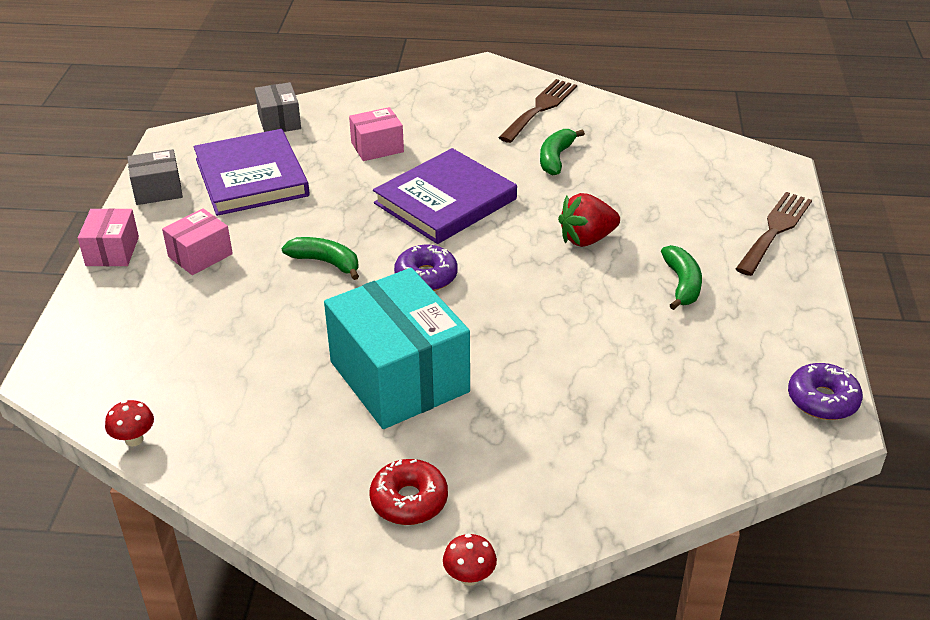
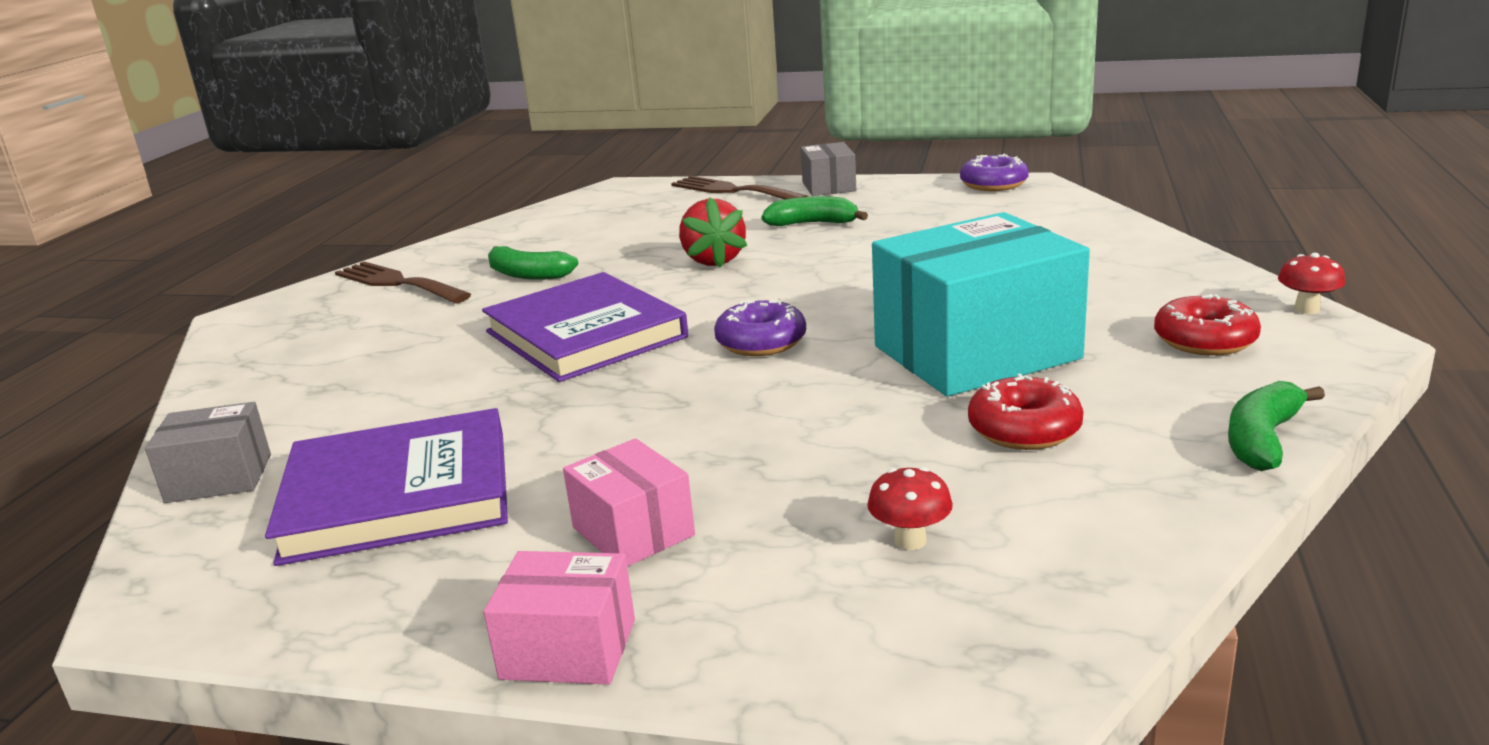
camera: 80 degrees left, 15 degrees down
red mushroom [105,400,154,446] -> red mushroom moved to [867,467,953,550]
grey box [128,149,183,205] -> grey box moved to [801,142,856,196]
green banana [282,237,359,280] -> green banana moved to [1228,381,1325,471]
pink box [349,107,404,161] -> none
none -> red donut [968,374,1084,450]

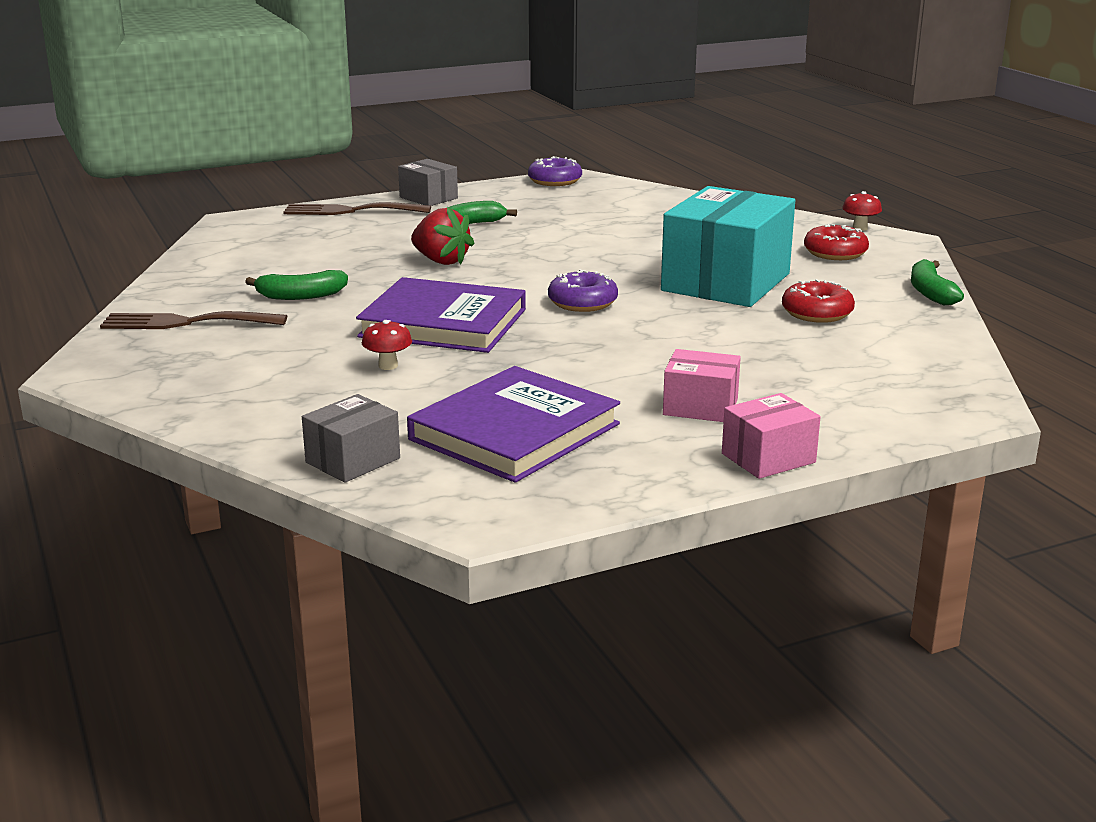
camera: 40 degrees left, 0 degrees up
red mushroom [867,467,953,550] -> red mushroom moved to [362,320,412,370]

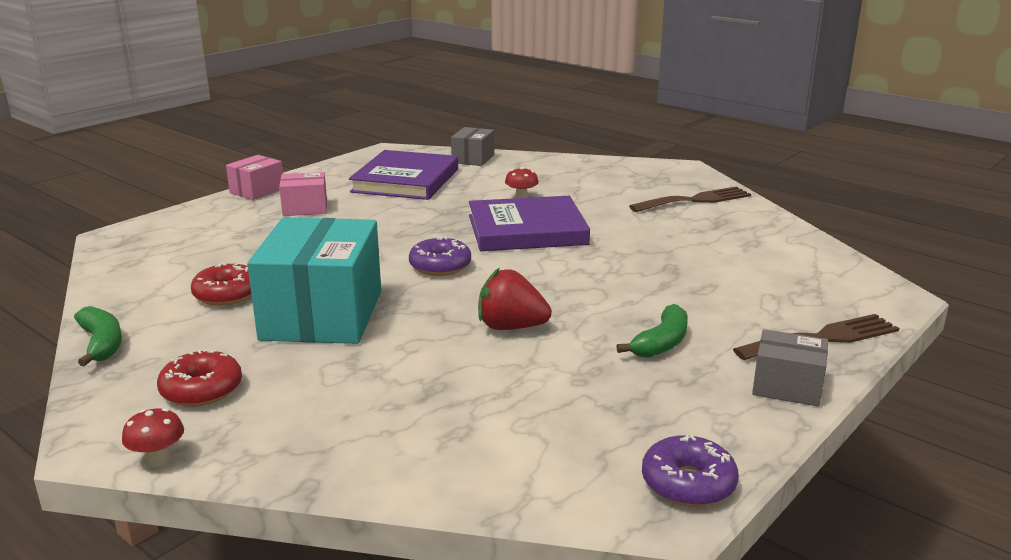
camera: 155 degrees right, 0 degrees up
green banana [245,270,348,300] -> none
red strawberry [411,207,474,265] -> red strawberry moved to [478,268,552,330]

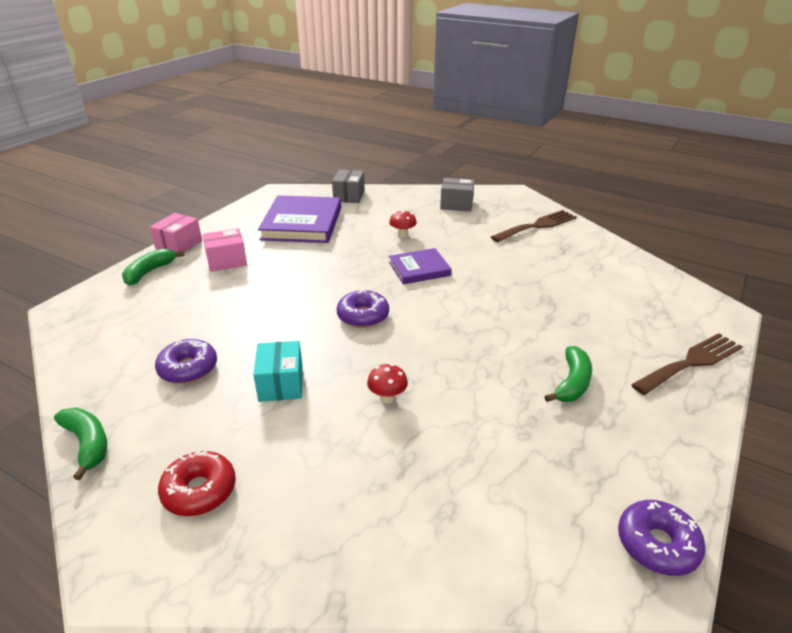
camera: 10 degrees left, 10 degrees up
red mushroom [122,408,184,467] -> red mushroom moved to [367,364,408,404]
red donut [191,263,252,306] -> purple donut [155,339,217,384]
turquoise box [247,217,381,344] -> turquoise box [253,341,303,402], size x0.49
purple book [469,196,590,251] -> purple book [389,248,452,284], size x0.58
red strawberry [478,268,552,330] -> none
grey box [752,329,828,407] -> grey box moved to [440,178,474,211]
none -> green banana [122,249,184,286]

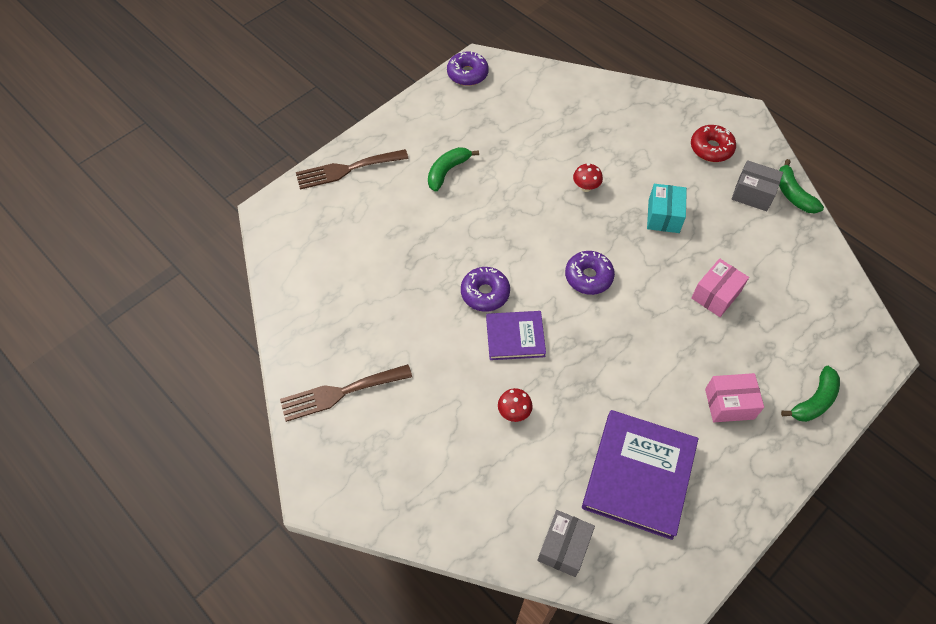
camera: 165 degrees left, 25 degrees up
pink box [150,213,202,252] -> pink box moved to [691,258,749,317]
purple donut [155,339,217,384] -> purple donut moved to [461,267,510,312]
grey box [440,178,474,211] -> grey box moved to [731,160,783,211]

